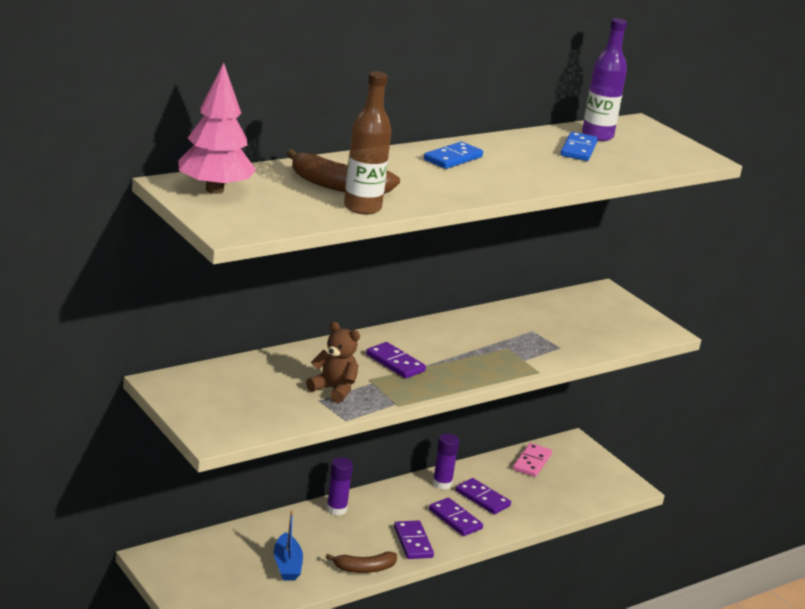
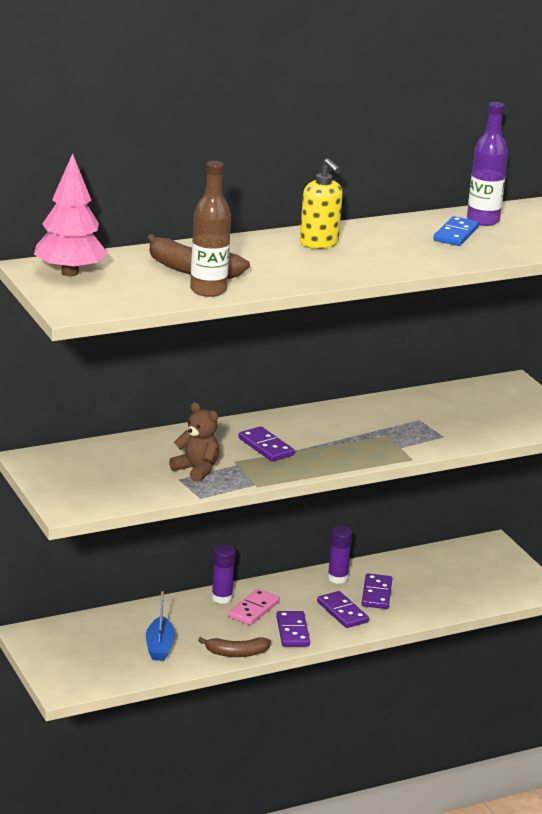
camera: 10 degrees right, 0 degrees up
blue domino [424,142,483,169] -> yellow soap dispenser [300,158,343,249]
purple domino [456,478,511,514] -> purple domino turned 45 degrees clockwise [362,573,392,609]
pink domino [513,443,552,477] -> pink domino moved to [228,589,280,625]

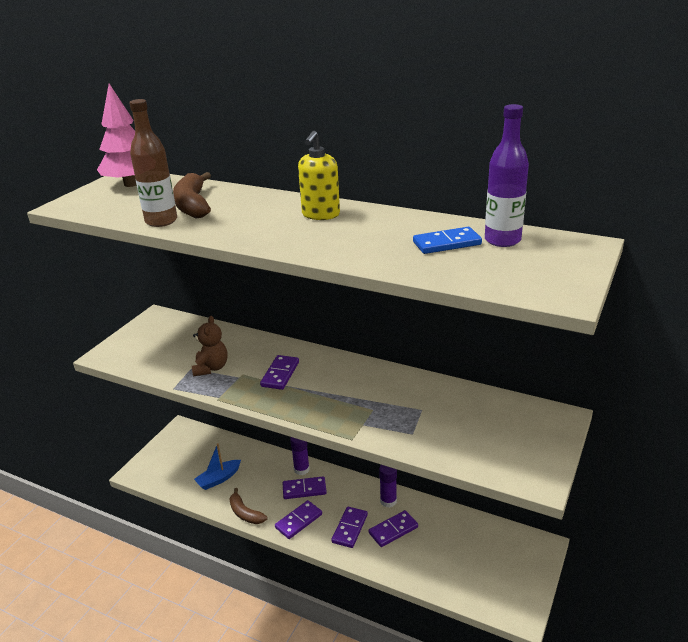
camera: 55 degrees right, 5 degrees up
pink domino [228,589,280,625] -> purple domino [283,476,327,499]

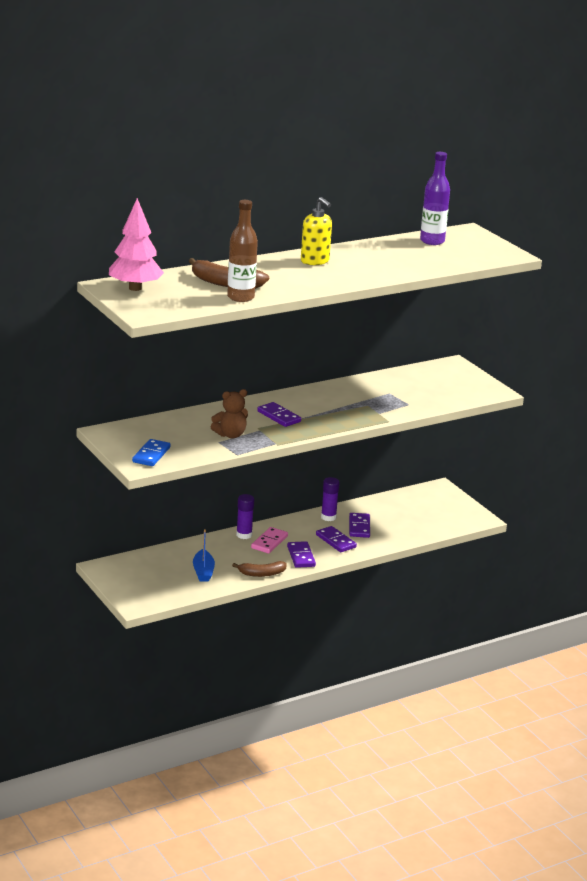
camera: 60 degrees left, 5 degrees down
brown teddy bear [192,316,227,376] -> brown teddy bear turned 120 degrees clockwise [211,389,248,438]
purple domino [283,476,327,499] -> pink domino [251,527,288,554]
blue domino [413,227,482,254] -> blue domino moved to [132,439,171,466]

